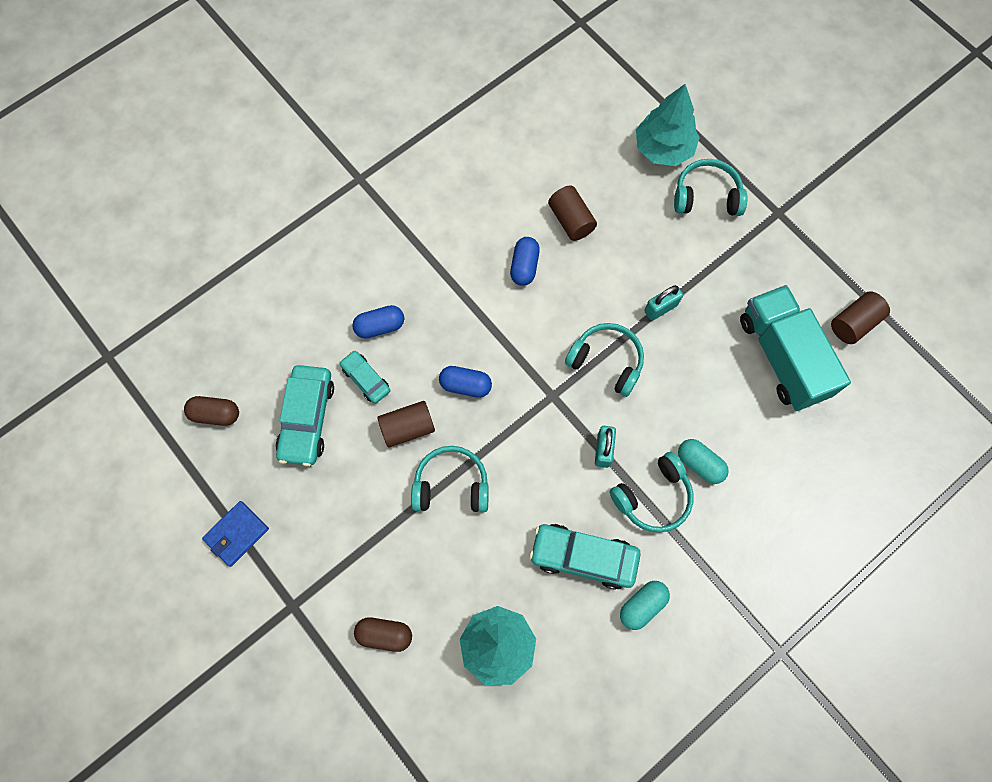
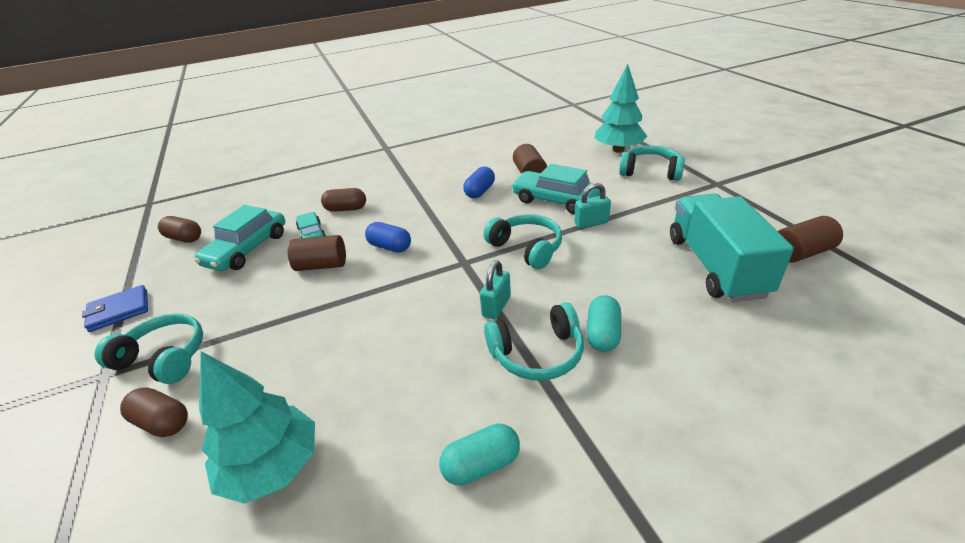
camera: 20 degrees right, 35 degrees down
blue capsule [352,305,404,339] -> brown capsule [321,188,366,212]
turquoise headphones [411,446,489,512] -> turquoise headphones moved to [94,313,203,384]
turquoise car [529,524,641,590] -> turquoise car moved to [511,164,600,214]
turquoise capsule [678,439,729,484] -> turquoise capsule turned 45 degrees clockwise [587,295,621,352]

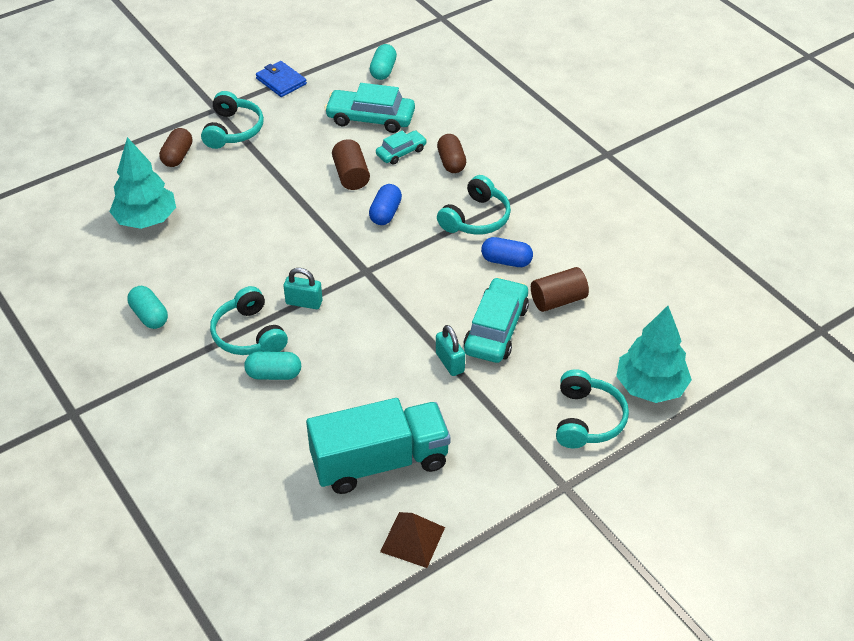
camera: 75 degrees right, 10 degrees up
brown capsule [158,216,201,243] -> turquoise capsule [370,44,397,80]
turquoise headphones [483,214,562,269] -> turquoise headphones moved to [437,175,511,235]
brown cylinder [778,216,843,263] -> brown pyramid [380,512,445,568]

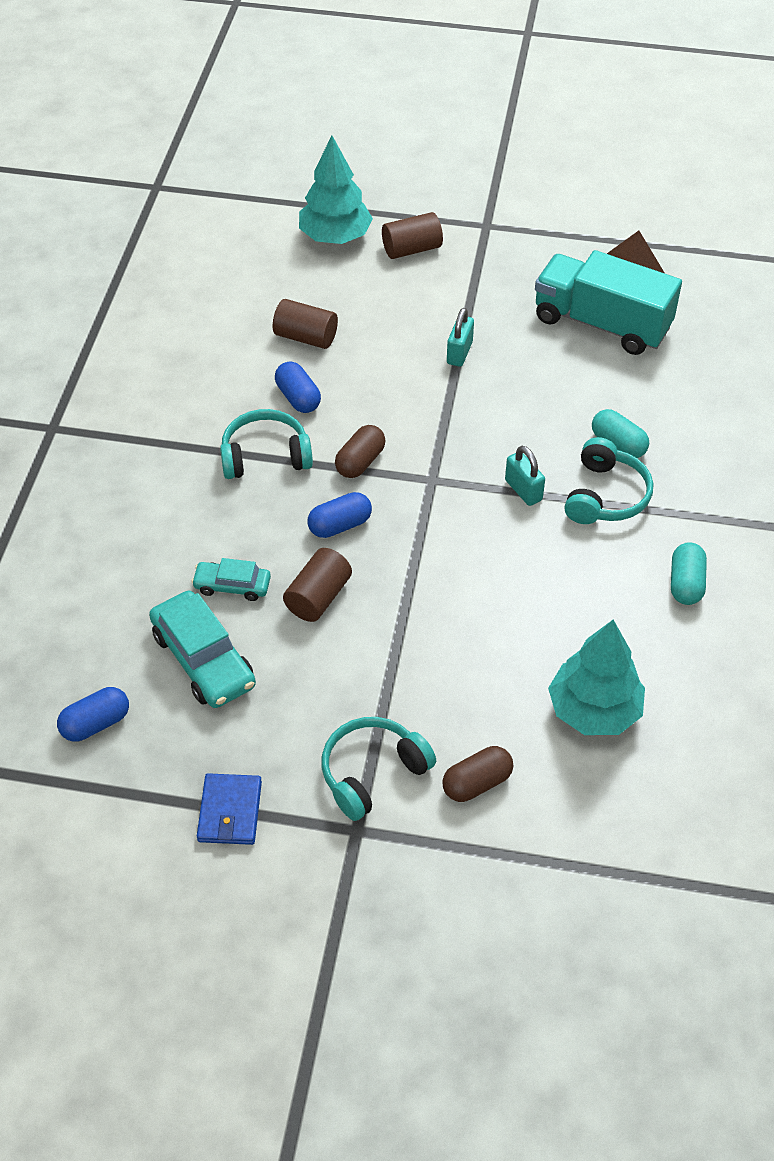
camera: 135 degrees left, 5 degrees up
turquoise capsule [370,44,397,80] -> blue capsule [57,687,129,742]
brown capsule [437,134,466,173] -> brown capsule moved to [335,425,386,478]
turquoise car [463,277,529,363] -> none
turquoise headphones [556,369,629,448] -> brown cylinder [382,212,443,259]

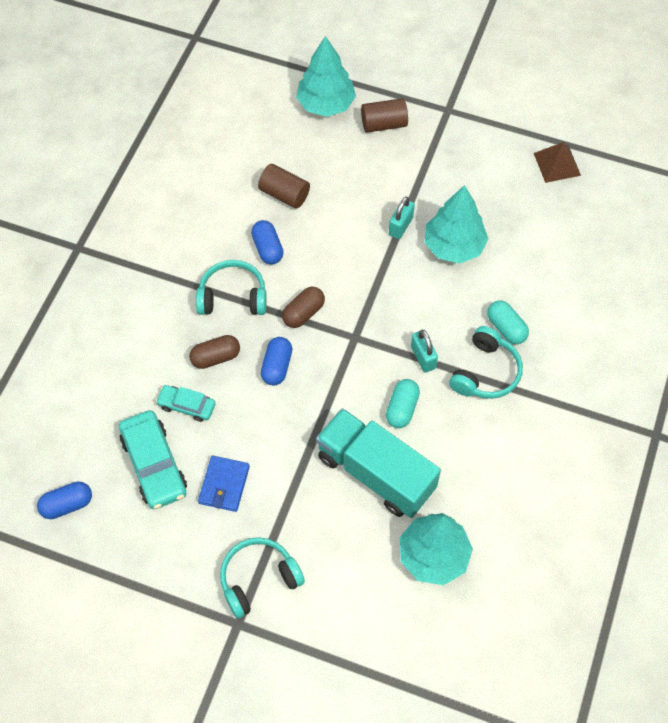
camera: 10 degrees right, 10 degrees up
blue wallet [197,773,262,845] -> blue wallet moved to [198,455,250,512]
brown cylinder [283,548,352,622] -> none
blue capsule [308,492,372,538] -> blue capsule turned 60 degrees counterclockwise [261,337,292,385]
brown capsule [442,746,513,802] -> brown capsule moved to [189,335,240,369]
turquoise truck [535,250,682,355] -> turquoise truck moved to [316,408,441,518]
turquoise capsule [671,542,707,605] -> turquoise capsule moved to [386,379,420,428]
none -> turquoise tree [425,185,488,264]

